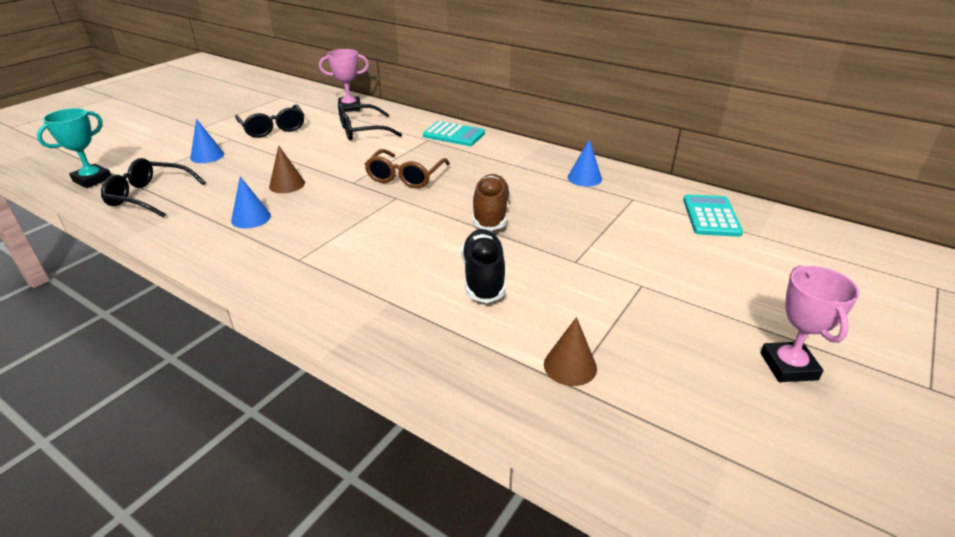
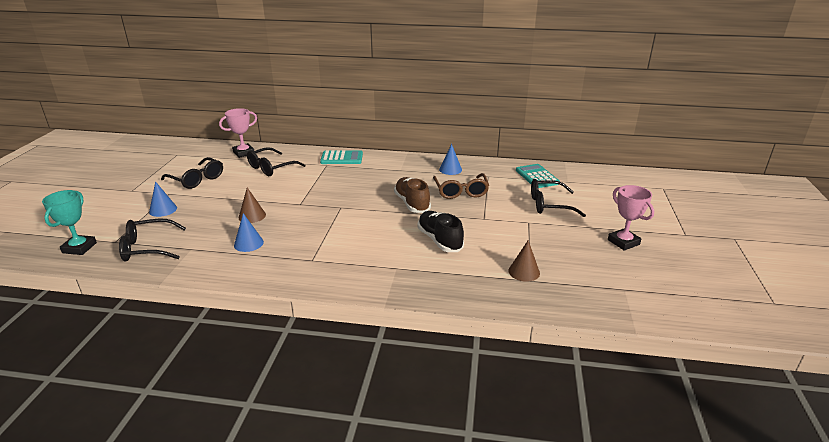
camera: 25 degrees left, 5 degrees down
brown glasses [364,149,450,188] -> brown glasses moved to [433,173,489,199]
none -> black glasses [531,179,586,217]

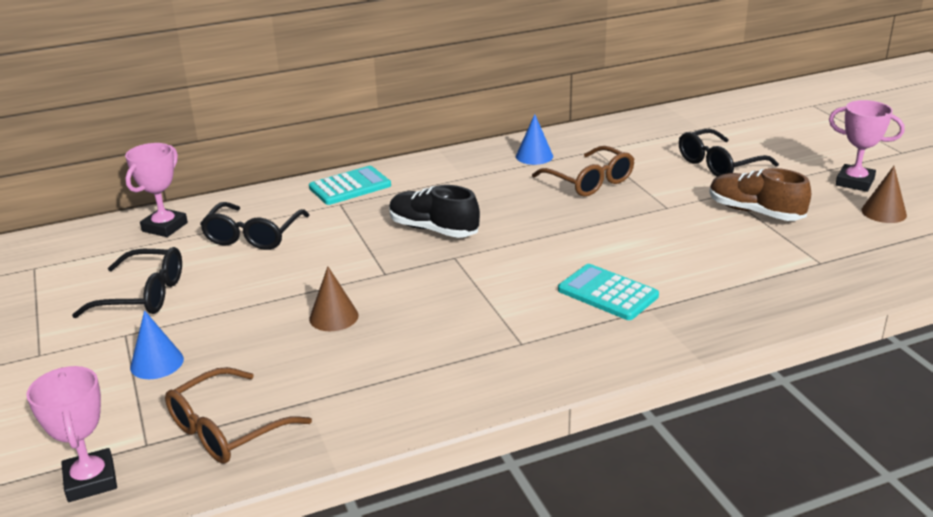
camera: 30 degrees left, 0 degrees up
turquoise trophy [42,190,97,255] -> pink trophy [26,366,117,502]
black glasses [119,219,186,262] -> brown glasses [165,367,312,464]
blue cone [234,213,264,252] -> none
brown shoe [394,177,431,213] -> brown shoe moved to [709,168,811,221]
black shoe [418,211,464,252] -> black shoe moved to [389,185,480,238]
brown cone [508,240,540,282] -> brown cone moved to [861,166,907,223]
turquoise calculator [516,164,559,188] -> turquoise calculator moved to [558,264,659,320]

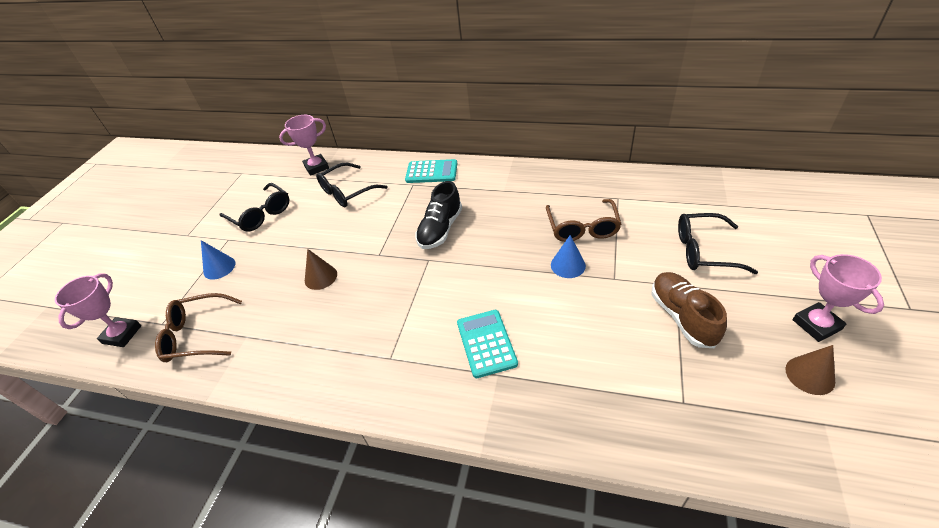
camera: 40 degrees right, 15 degrees up
black shoe [389,185,480,238] -> black shoe turned 135 degrees counterclockwise [416,181,462,249]
blue cone [516,114,553,165] -> blue cone moved to [551,235,586,278]

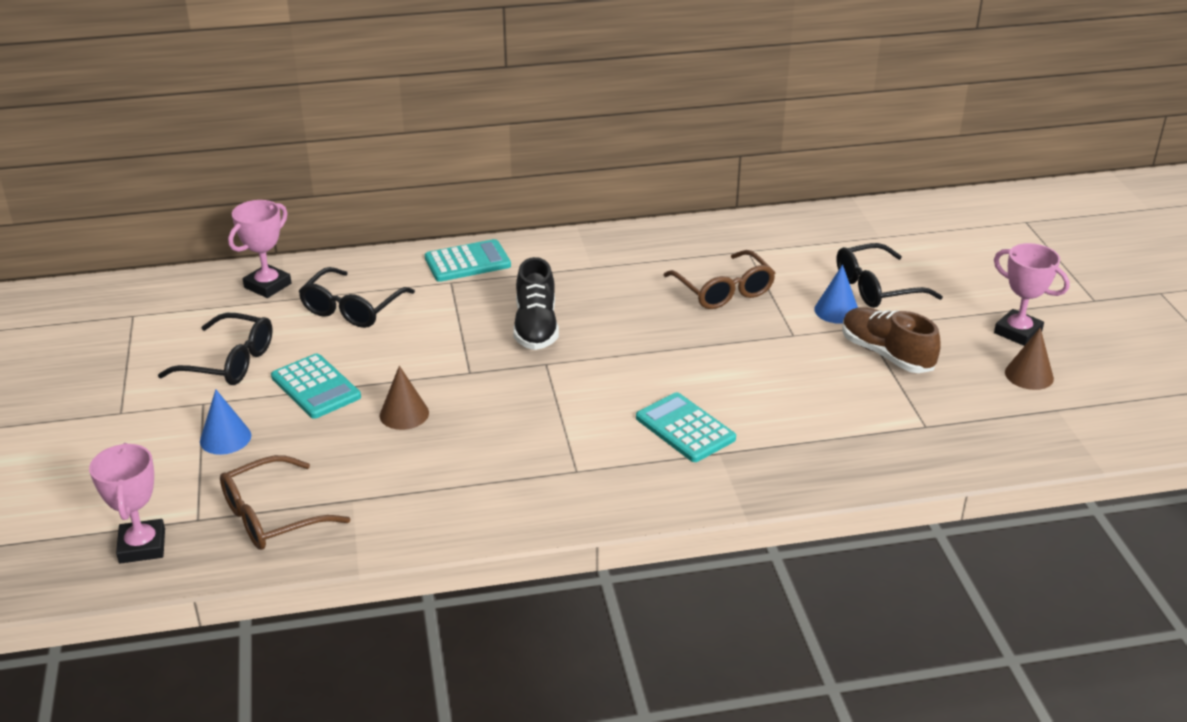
camera: 30 degrees left, 10 degrees down
blue cone [551,235,586,278] -> blue cone moved to [814,265,858,324]
none -> turquoise calculator [271,353,361,419]

